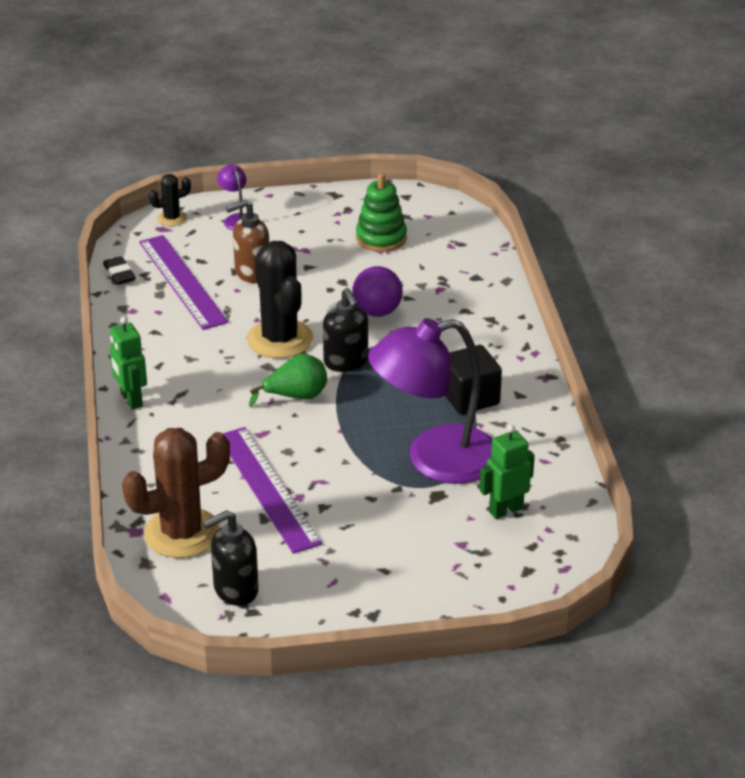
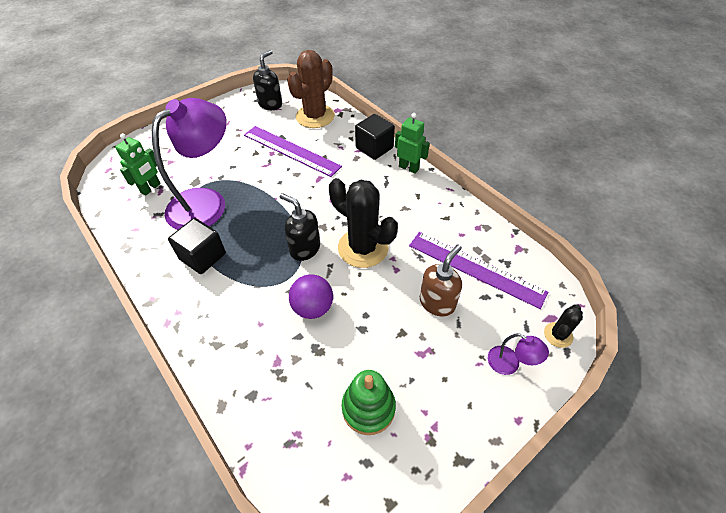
camera: 150 degrees right, 15 degrees up
black eraser [103,256,136,285] -> none
green pear [249,354,327,407] -> none
none -> black cube [355,114,395,160]

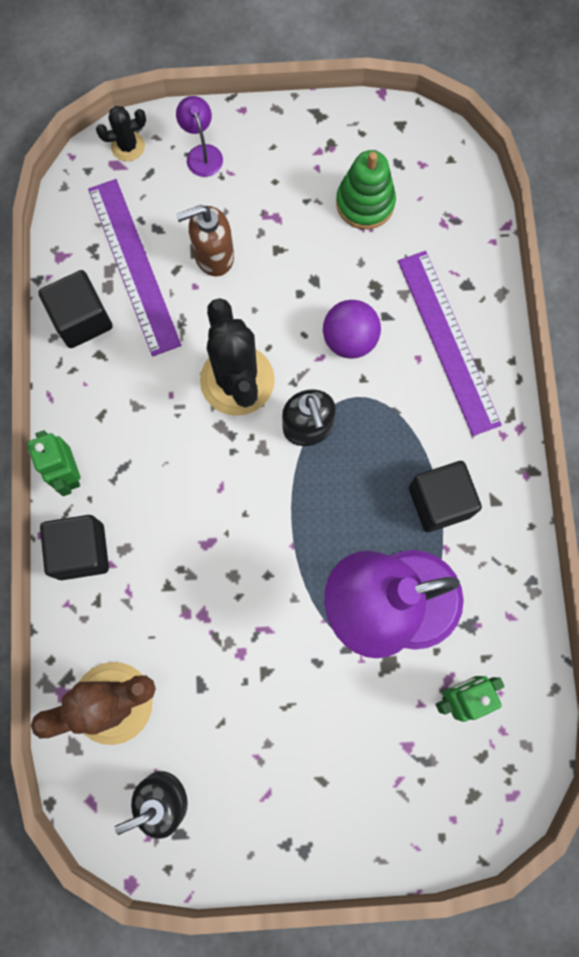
camera: 145 degrees left, 25 degrees up
purple ruler [244,126,342,177] -> purple ruler moved to [398,251,502,436]
none -> black cube [38,270,112,348]

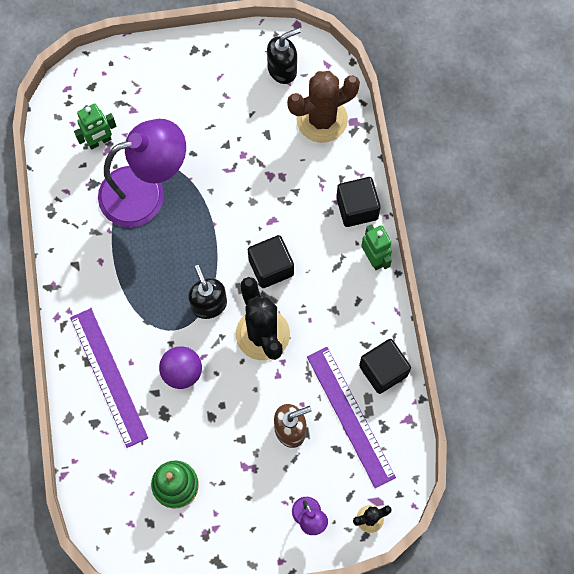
camera: 175 degrees right, 5 degrees down
black cube [409,461,482,532] -> black cube moved to [248,235,294,288]

